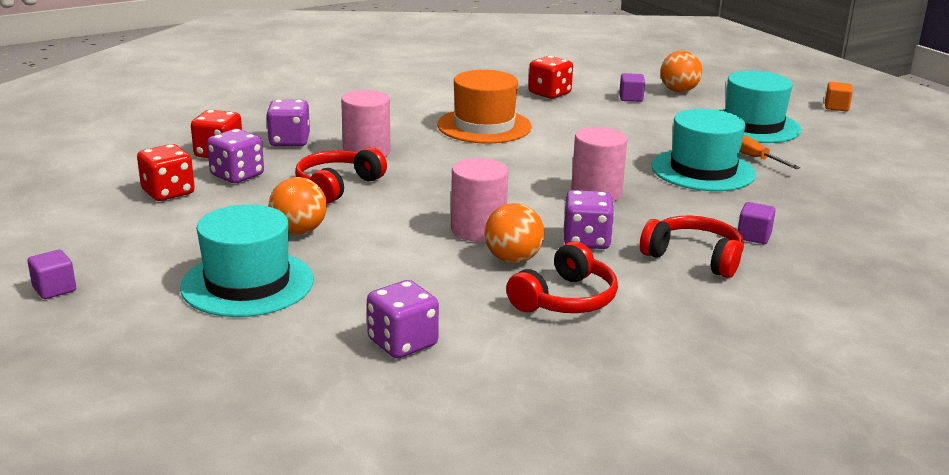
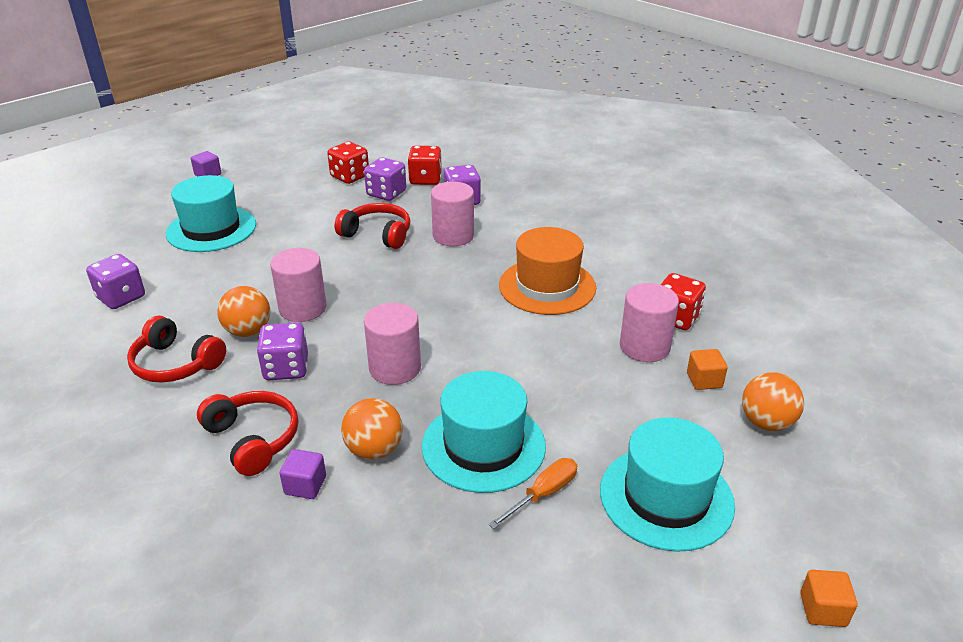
camera: 80 degrees right, 10 degrees up
orange ball [268,177,327,234] -> orange ball moved to [341,398,403,460]
purple cube [619,73,645,102] -> orange cube [687,349,727,390]
red headphones [640,215,744,278] -> red headphones turned 60 degrees counterclockwise [197,391,298,476]
none -> pink cylinder [620,283,679,362]

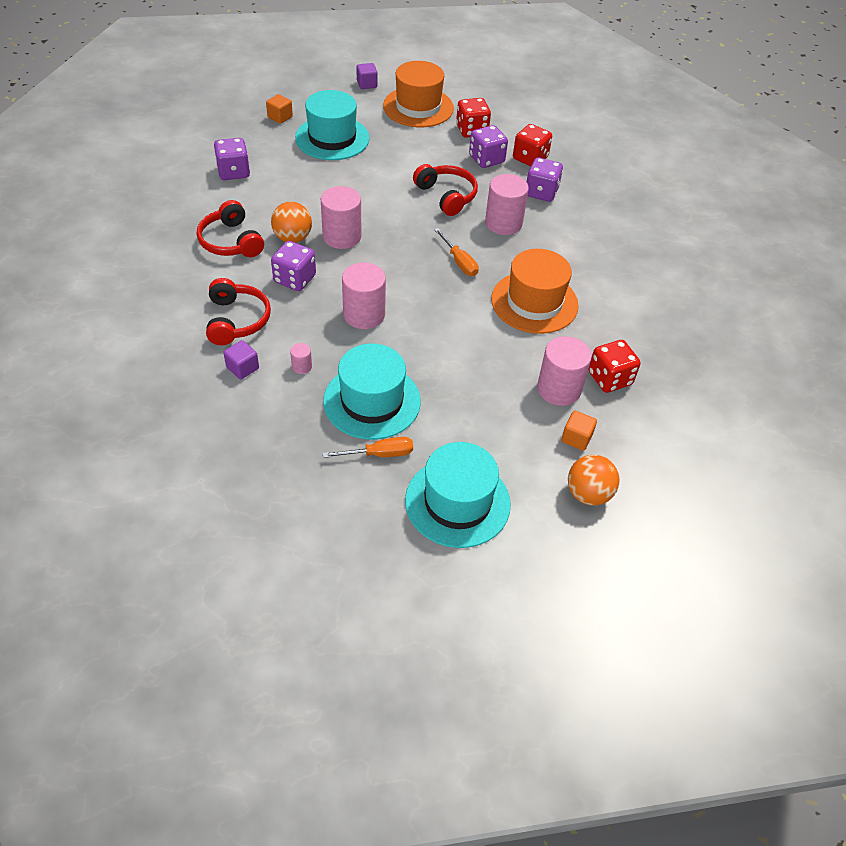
camera: 30 degrees right, 15 degrees up
orange ball [341,398,403,460] -> pink cylinder [290,343,312,374]
orange cube [800,570,857,627] -> orange cube moved to [266,94,293,124]
none -> orange hat [383,61,454,127]
none -> orange screwdriver [434,228,479,276]

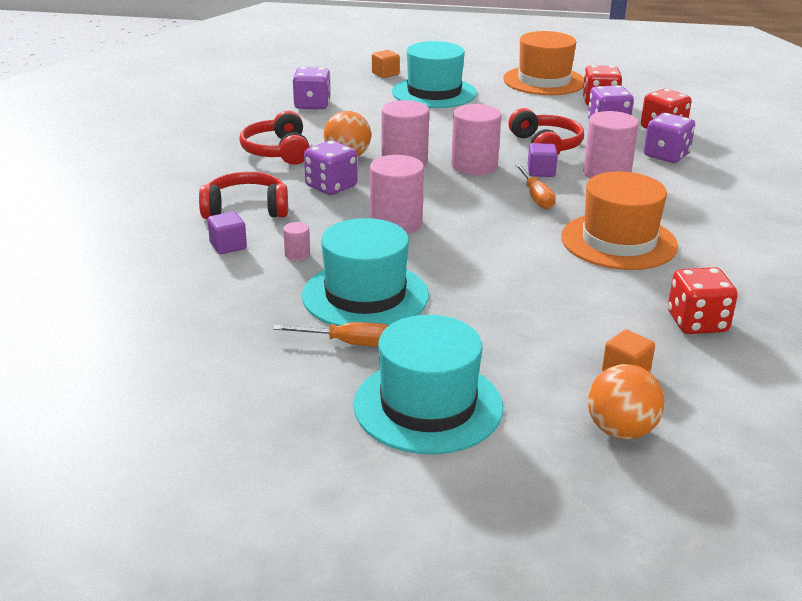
camera: 20 degrees right, 20 degrees down
red headphones [206,278,271,345] -> red headphones turned 105 degrees counterclockwise [199,172,288,219]
purple cube [357,63,378,89] -> purple cube moved to [528,143,558,177]
pink cylinder [537,336,592,406] -> pink cylinder moved to [451,104,501,175]

